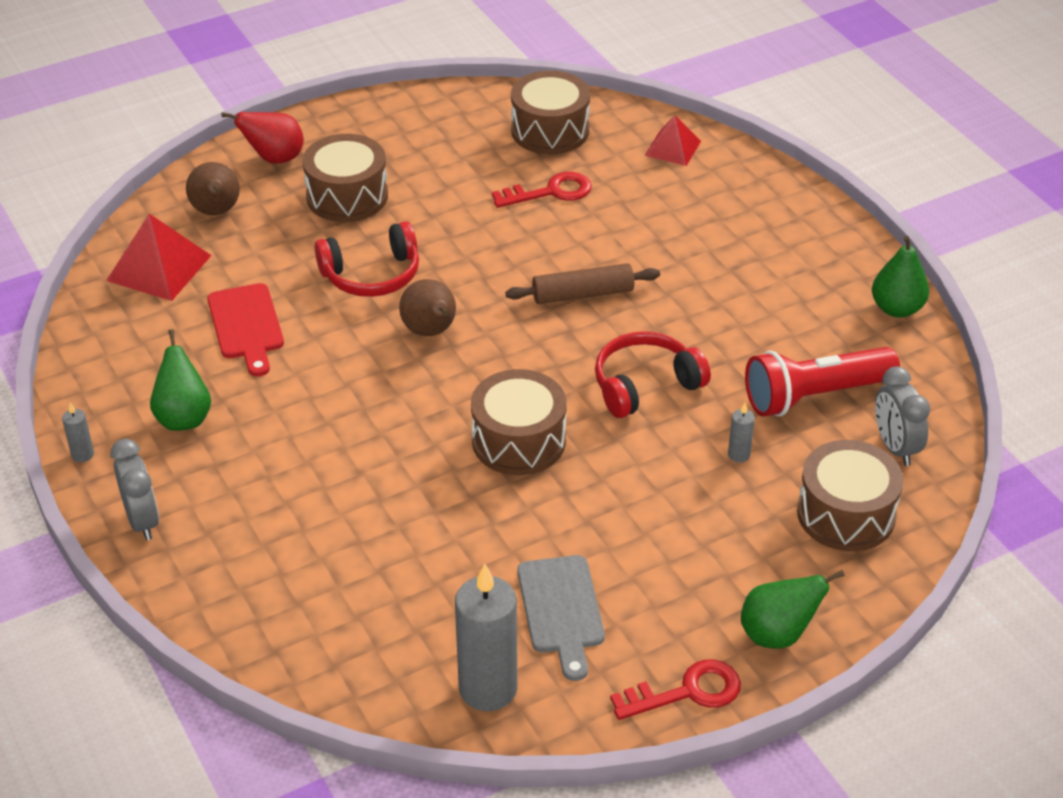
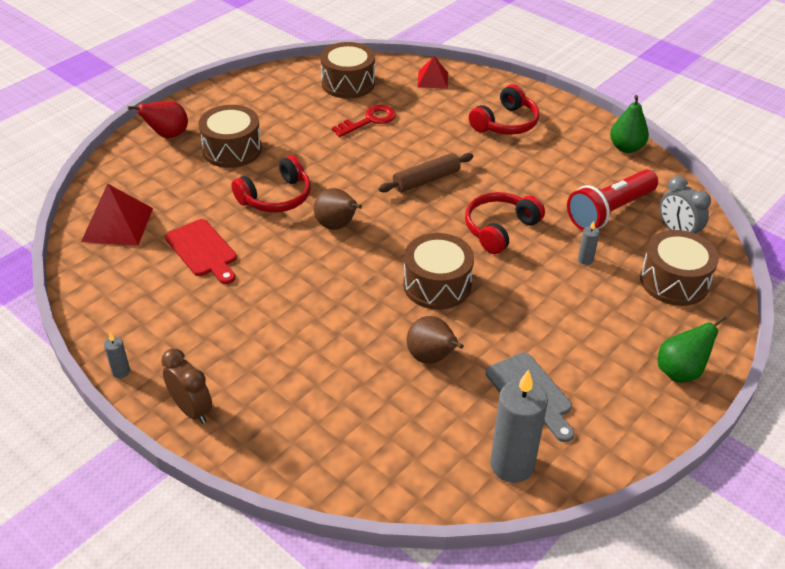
camera: 20 degrees left, 0 degrees up
grey clock [110,439,159,540] -> brown clock [161,349,212,424]
green pear [150,329,211,431] -> none
brown pear [186,162,240,215] -> brown pear moved to [407,316,464,364]
red key [610,659,741,720] -> none
none -> red headphones [469,84,539,135]

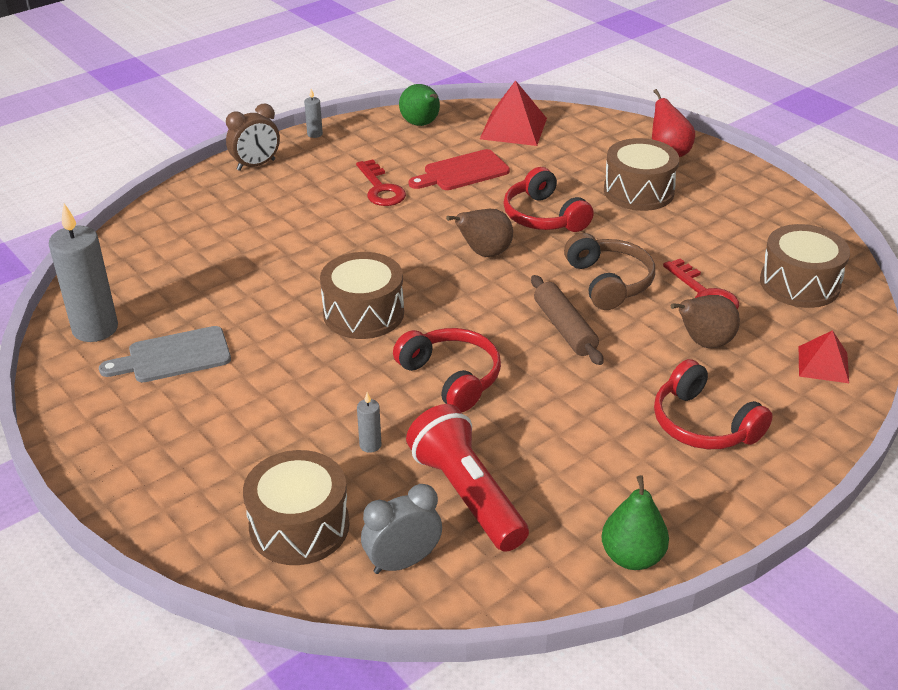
camera: 100 degrees right, 5 degrees down
brown pear [407,316,464,364] -> brown pear moved to [671,295,740,348]
green pear [658,315,726,383] -> green pear moved to [399,84,440,126]
none -> red key [356,160,406,206]
none -> brown headphones [564,233,655,310]

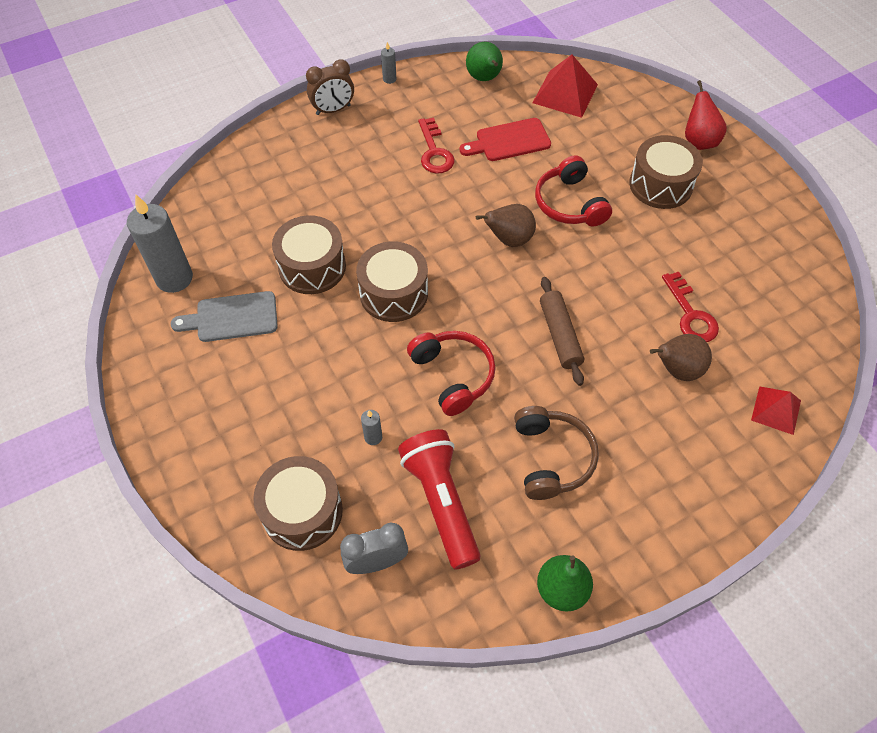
camera: 10 degrees right, 20 degrees up
brown headphones [564,233,655,310] -> brown headphones moved to [514,406,599,500]
red headphones [654,359,773,449] -> none
brown drum [760,224,850,308] -> brown drum moved to [272,215,346,294]

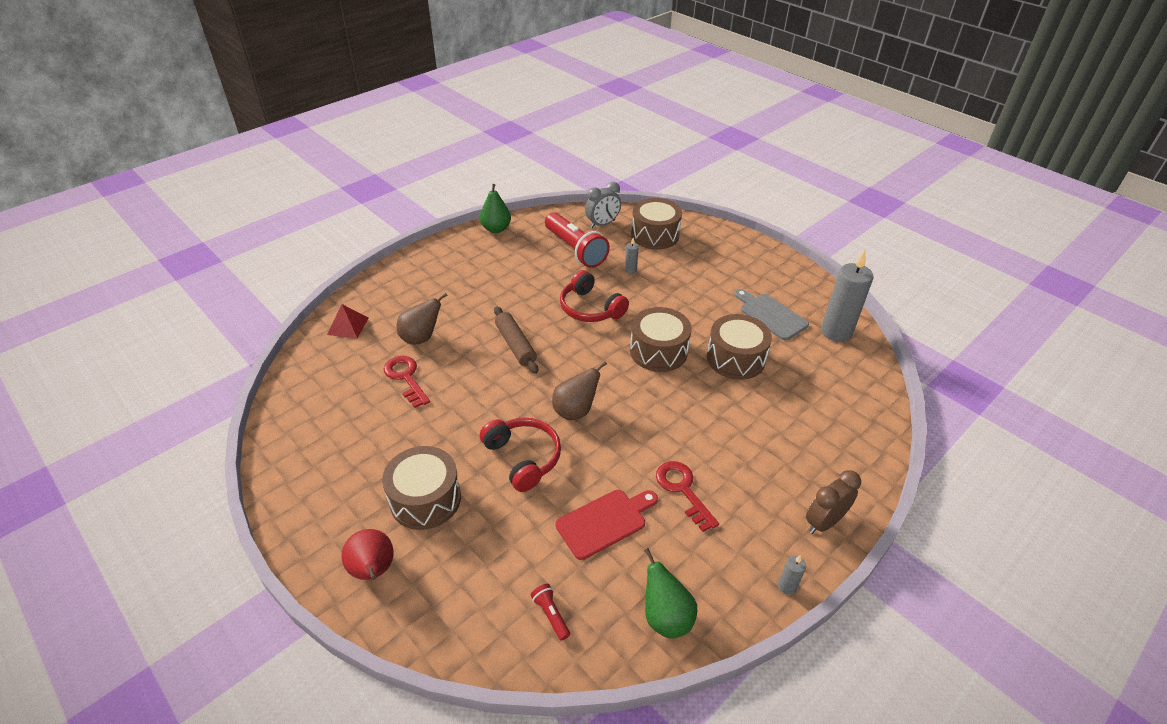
camera: 165 degrees right, 15 degrees down
grey cutting board [170,291,278,342] -> grey cutting board turned 105 degrees counterclockwise [734,289,809,340]
brown headphones [514,406,599,500] -> none
red pyramid [532,54,598,118] -> red flashlight [531,584,570,641]

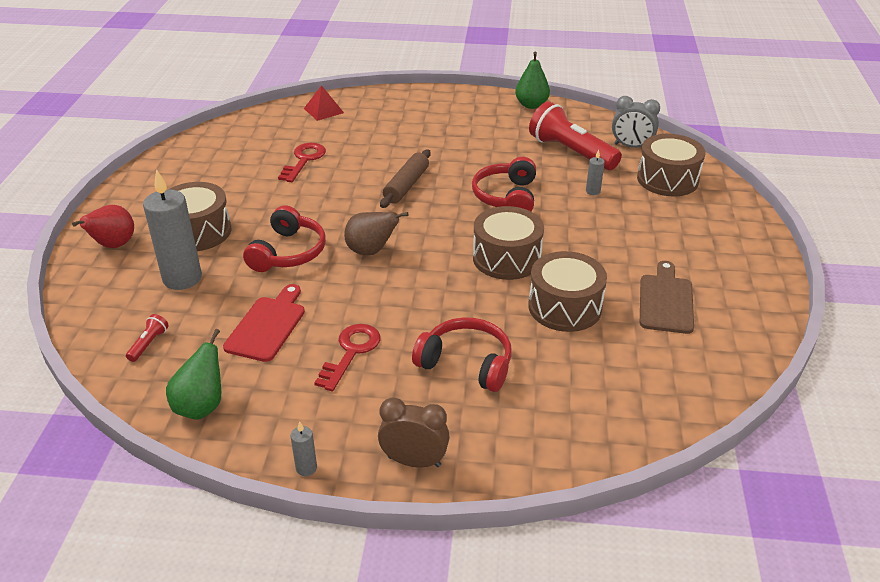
camera: 50 degrees right, 5 degrees down
brown pear [397,293,448,345] -> none
red flashlight [545,212,610,268] -> red flashlight turned 120 degrees clockwise [529,101,622,170]
red cutting board [555,490,658,560] -> red cutting board turned 90 degrees counterclockwise [223,284,305,362]
grey cutting board [734,289,809,340] -> brown cutting board [640,261,694,334]
grey candle [821,250,873,342] -> grey candle moved to [143,169,202,290]
none -> red headphones [412,317,512,392]

